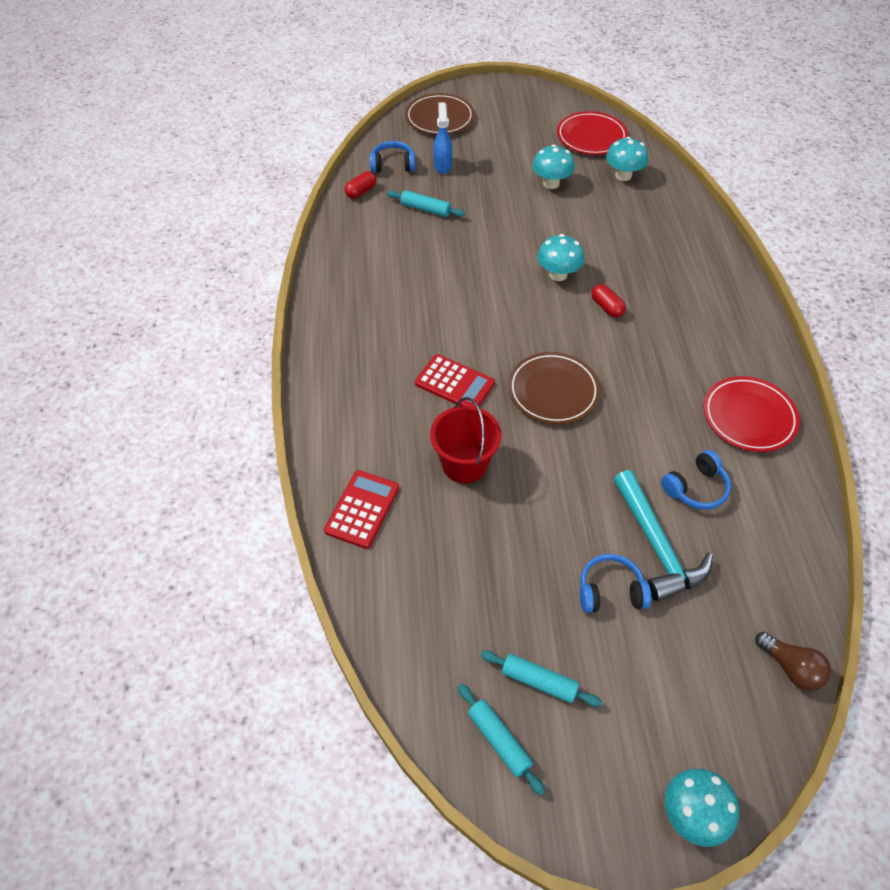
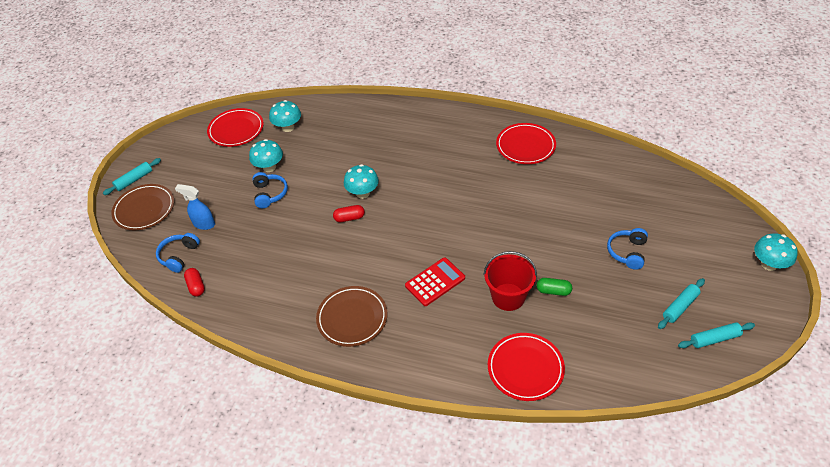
camera: 65 degrees left, 5 degrees down
red calculator [324,470,399,549] -> red plate [488,333,565,401]
turquoise rolling pin [387,190,465,217] -> turquoise rolling pin moved to [103,158,161,195]
brown plate [508,352,600,424] -> brown plate moved to [316,286,387,347]
red capsule [592,284,626,317] -> red capsule moved to [333,205,365,222]
turquoise hammer [613,470,713,602] -> none
blue headphones [661,450,731,510] -> blue headphones moved to [252,172,288,208]
brown light bulb [755,632,831,691] -> none
none -> green capsule [537,278,572,296]

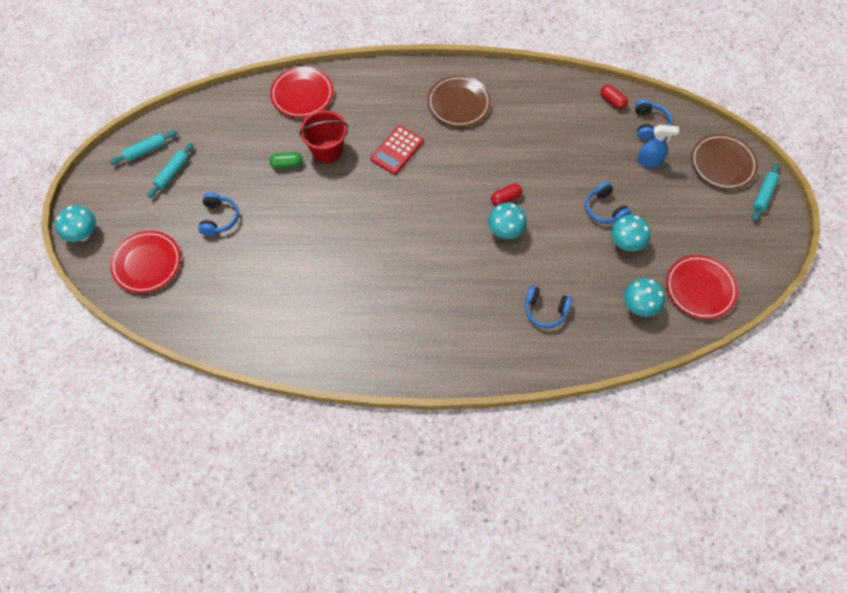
camera: 160 degrees right, 15 degrees up
red plate [496,123,556,164] -> red plate moved to [110,231,181,293]
none -> blue headphones [525,285,572,328]

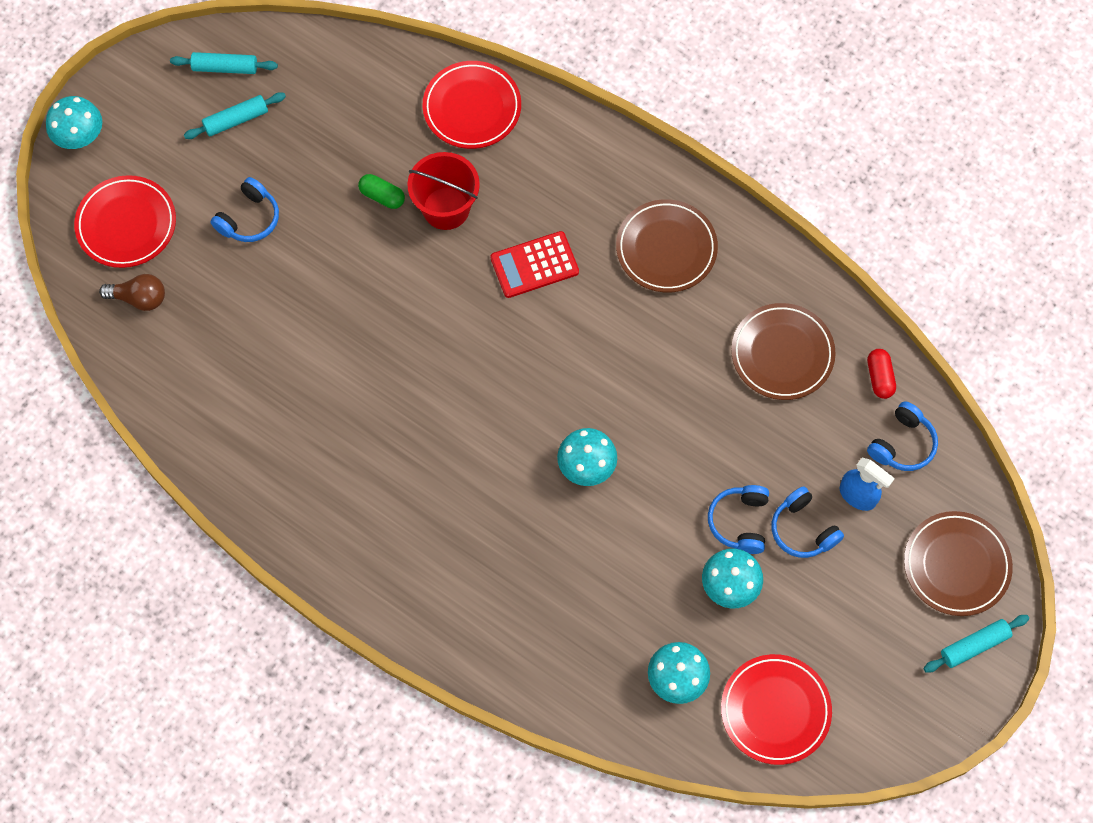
camera: 35 degrees right, 5 degrees up
red capsule [491,184,522,206] -> none
blue headphones [525,285,572,328] -> blue headphones moved to [772,486,844,558]
none -> brown light bulb [99,274,165,311]
none -> brown plate [731,303,836,400]

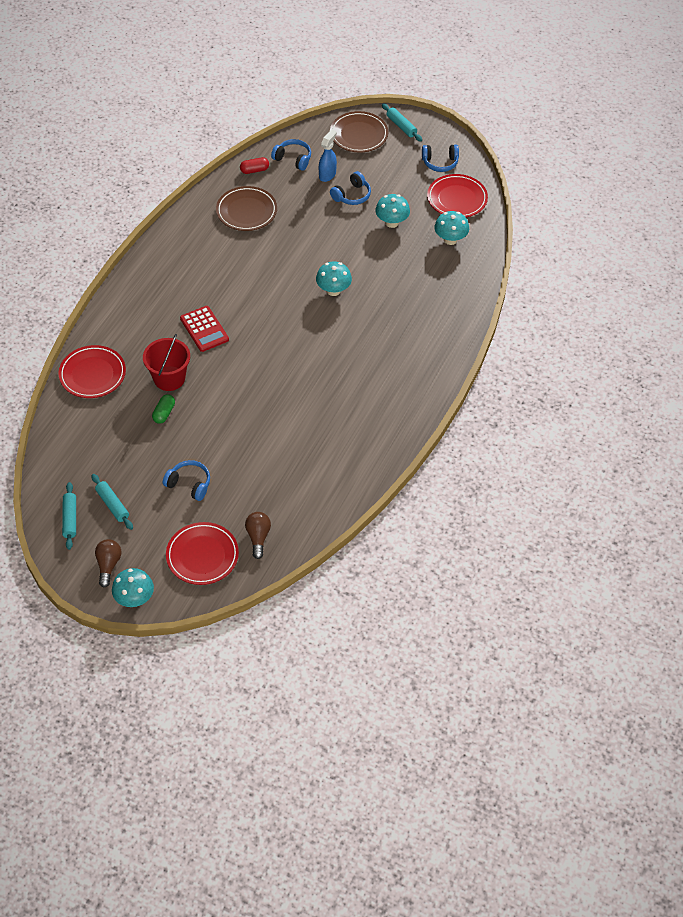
camera: 100 degrees left, 15 degrees down
brown plate [616,199,718,292] -> none
blue headphones [708,485,769,554] -> blue headphones moved to [422,145,459,172]
none -> brown light bulb [95,539,121,587]

